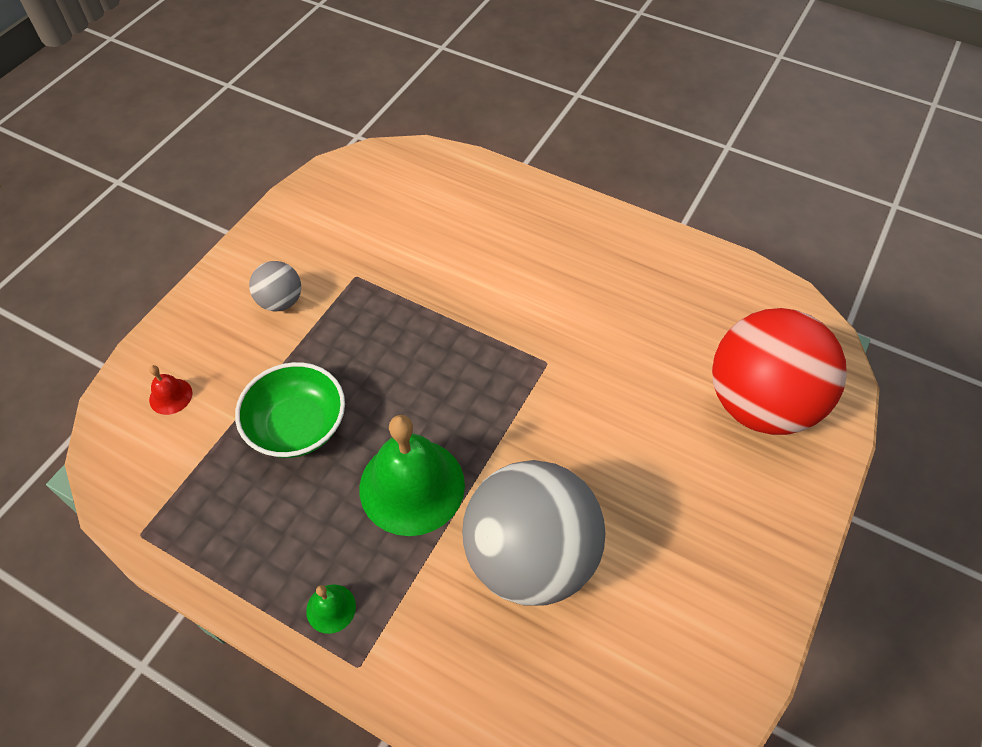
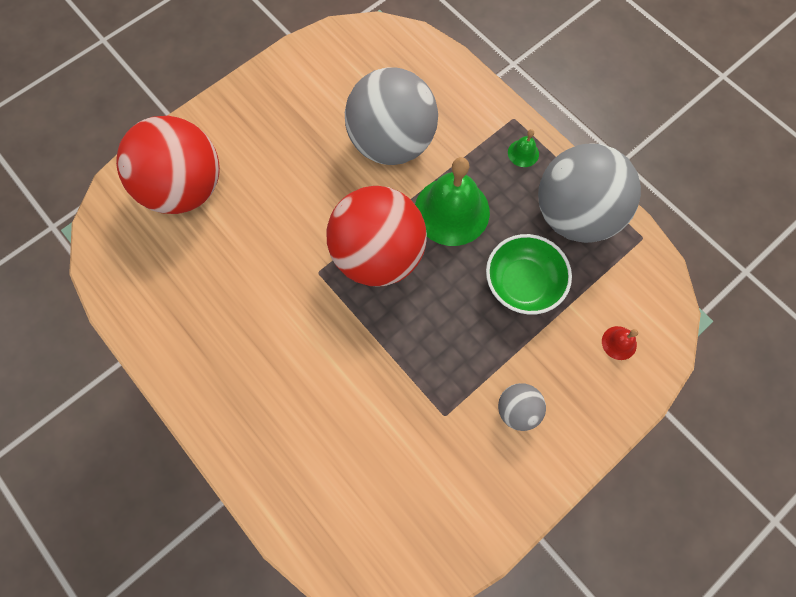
camera: 160 degrees left, 15 degrees up
none -> red ball [327,186,427,286]
none -> grey ball [538,144,641,243]

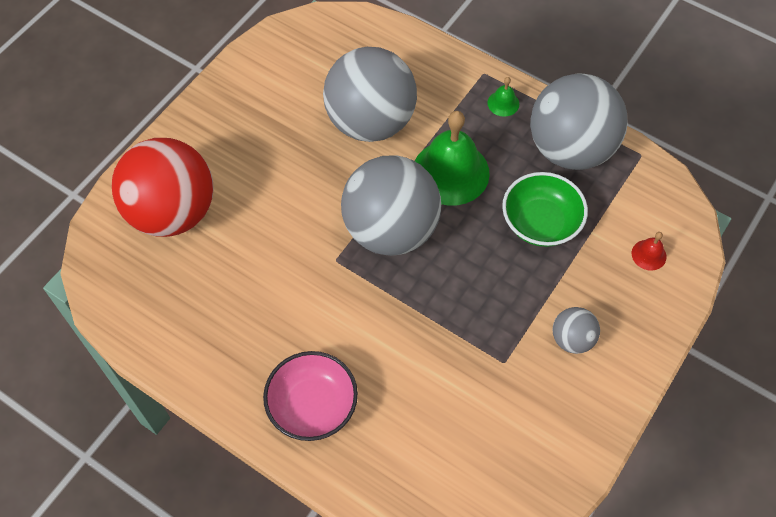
camera: 15 degrees left, 10 degrees down
red ball [327,186,427,286] -> grey ball [341,155,441,256]
none -> pink bowl [263,351,358,441]

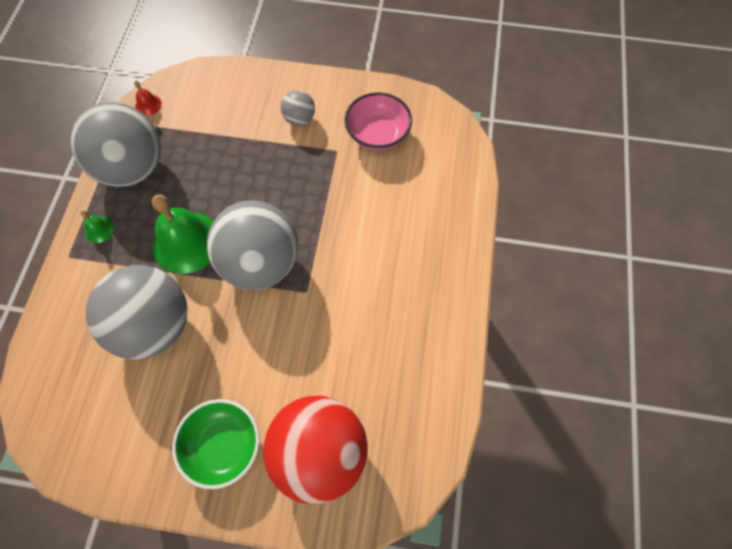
camera: 115 degrees left, 5 degrees up
pink bowl [263,351,358,441] -> pink bowl moved to [344,93,412,150]
green bowl [502,172,588,247] -> green bowl moved to [172,399,260,489]
red bell [631,232,667,271] -> red bell moved to [134,81,162,116]

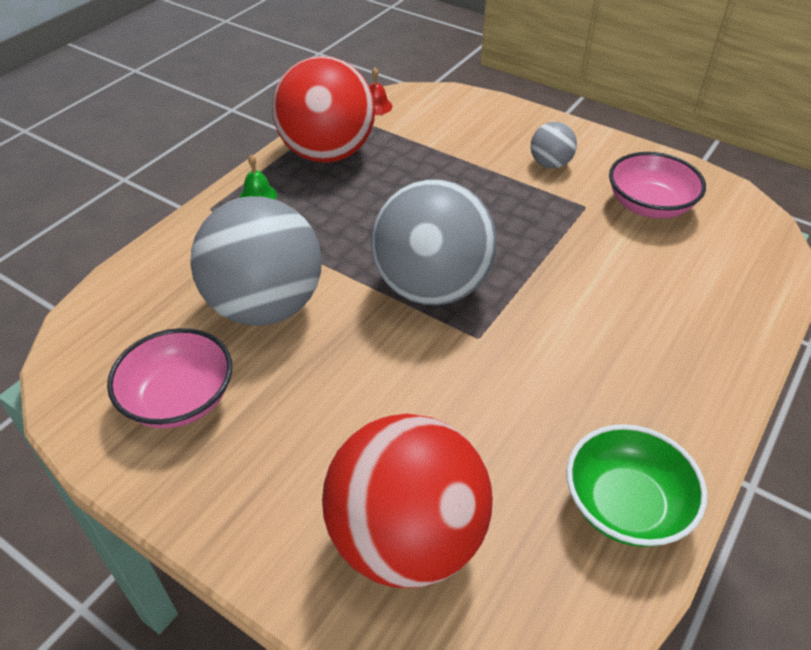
camera: 25 degrees right, 20 degrees down
grey ball [70,102,161,187] -> red ball [272,56,375,163]
green bell [152,194,214,274] -> none
green bowl [172,399,260,489] -> green bowl moved to [567,424,707,547]
none -> pink bowl [107,328,232,428]

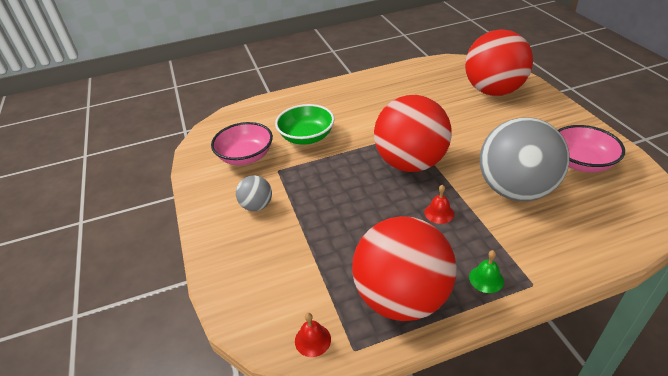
camera: 140 degrees left, 5 degrees down
grey ball [371,180,497,305] -> red ball [374,95,452,172]
green bowl [567,424,707,547] -> green bowl moved to [275,104,334,145]
none -> red bell [424,185,454,224]

